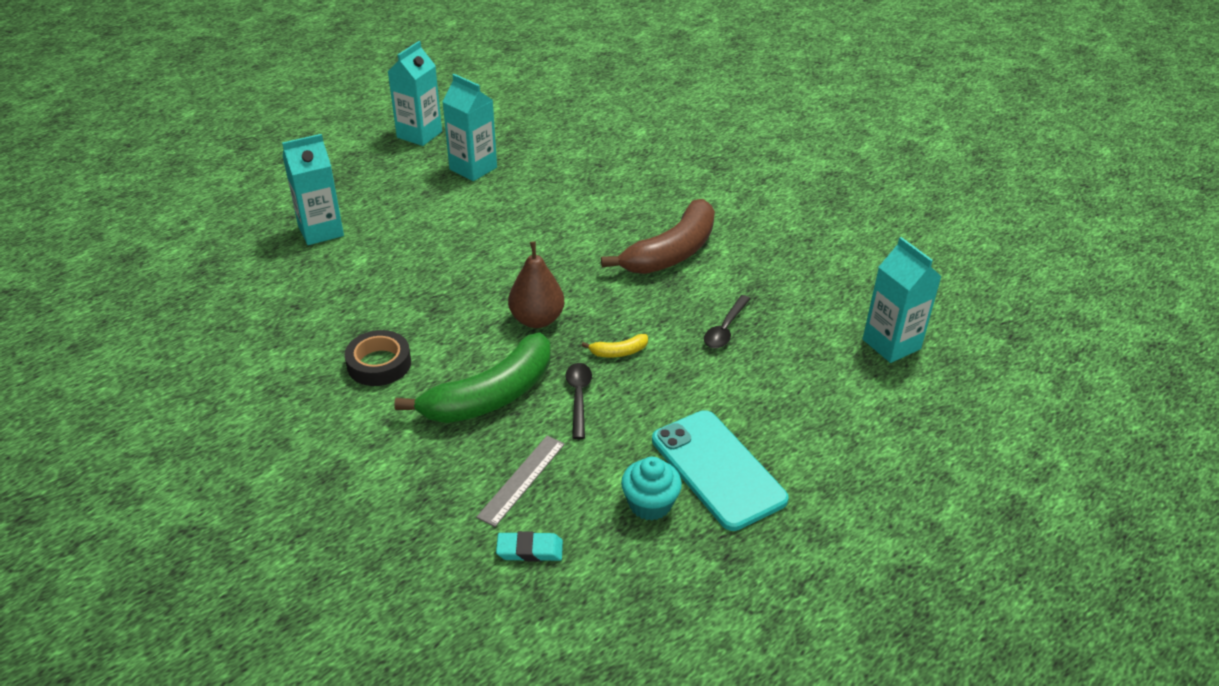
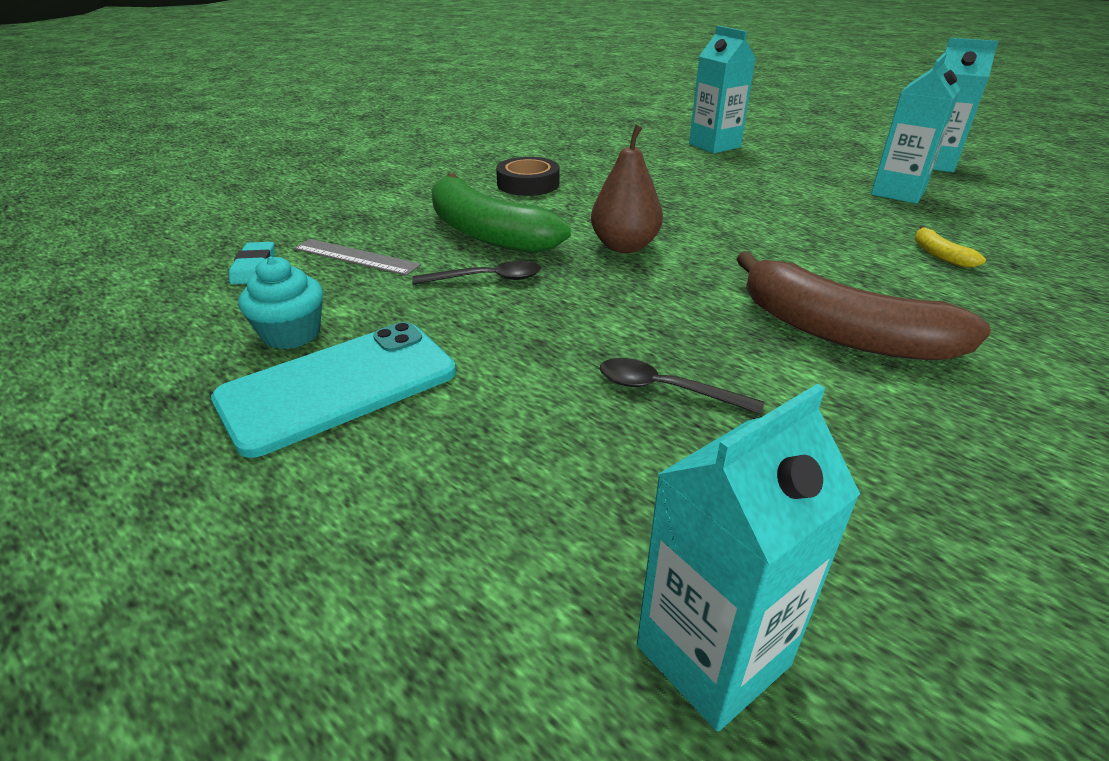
camera: 85 degrees right, 5 degrees down
yellow banana [582,334,648,358] -> yellow banana moved to [915,225,986,268]

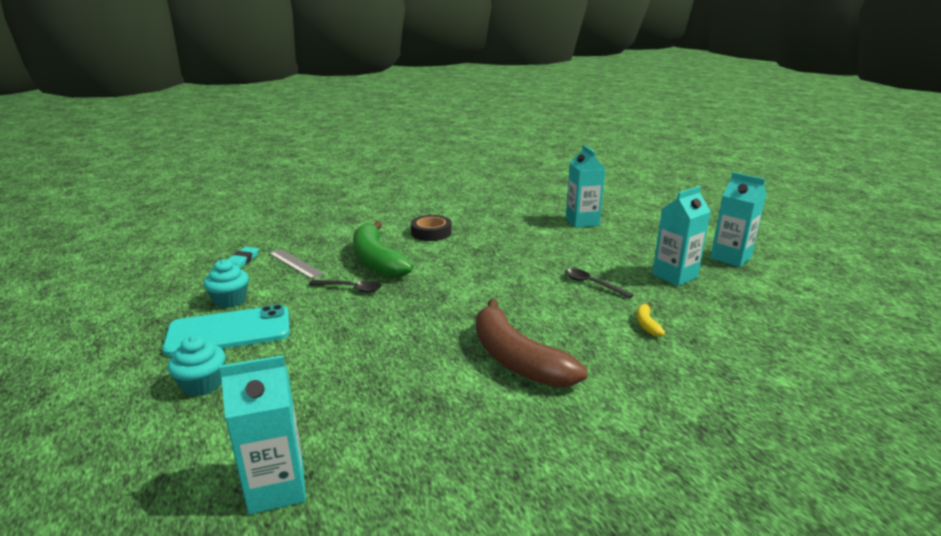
camera: 20 degrees right, 10 degrees down
brown pear [591,125,663,253] -> none
black spoon [600,358,764,414] -> black spoon moved to [565,268,634,299]
none -> turquoise cupcake [168,335,225,396]

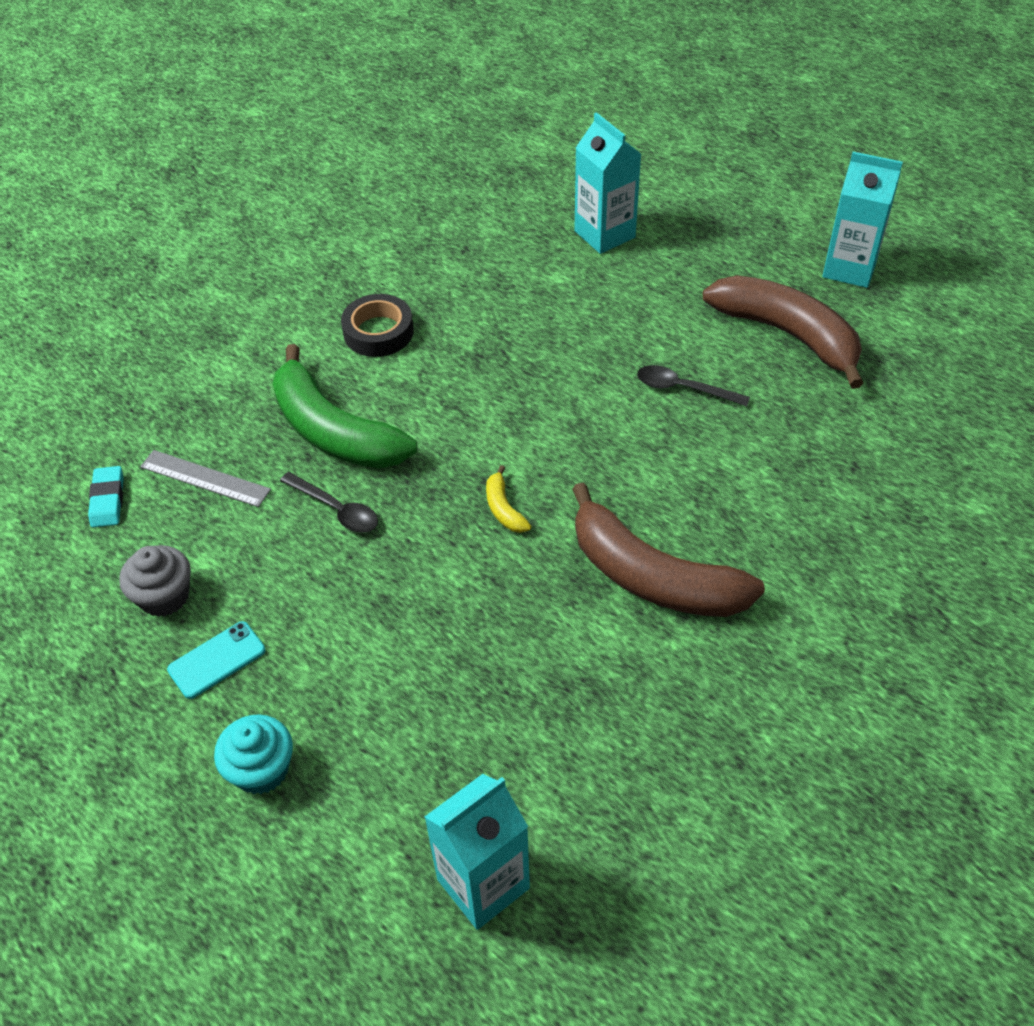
camera: 20 degrees left, 25 degrees up
turquoise phone [162,304,290,356] -> turquoise phone [167,621,266,699], size x0.50
turquoise cupcake [204,259,249,308] -> grey cupcake [119,545,191,617]
black spoon [309,280,381,293] -> black spoon turned 45 degrees clockwise [280,472,378,533]
yellow banana [636,302,665,337] -> yellow banana moved to [486,465,531,533]
turquoise carton [652,186,711,286] -> brown banana [703,275,864,389]

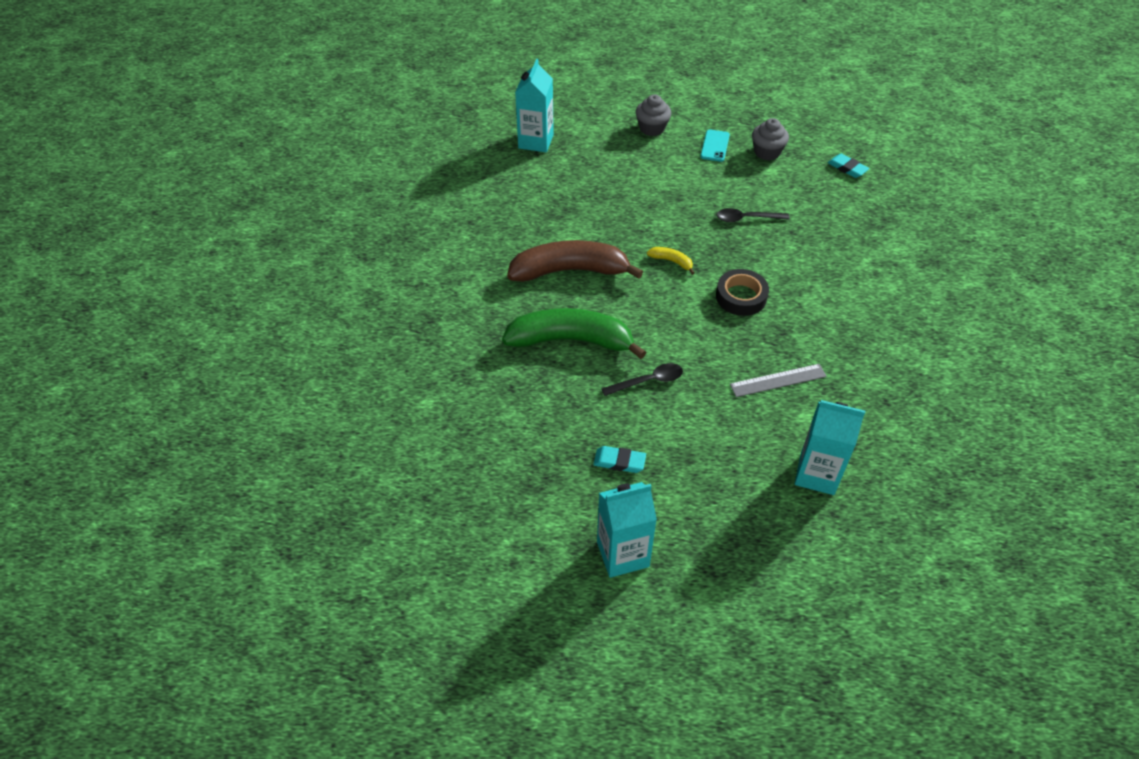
camera: 140 degrees right, 0 degrees up
grey ruler [140,450,271,507] -> grey ruler moved to [730,364,827,397]
turquoise cupcake [214,714,293,794] -> grey cupcake [636,94,671,136]
green banana [272,344,417,469] -> green banana moved to [502,308,646,359]
black tape [341,294,414,357] -> black tape moved to [716,269,769,316]
brown banana [703,275,864,389] -> turquoise eraser [593,446,646,473]

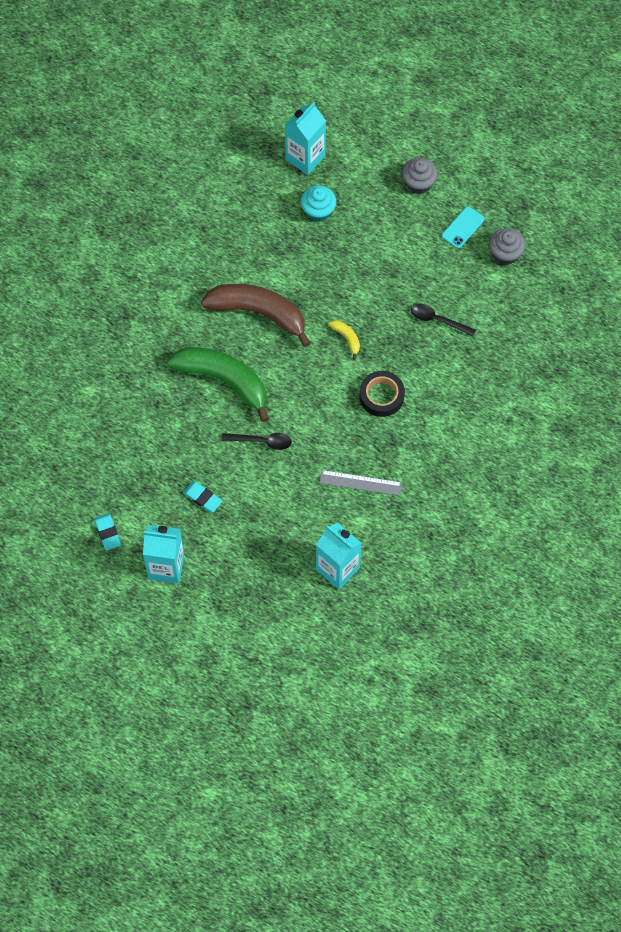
camera: 25 degrees right, 15 degrees up
turquoise eraser [828,153,870,178] -> turquoise eraser moved to [94,513,121,551]
none -> turquoise cupcake [301,185,336,222]

